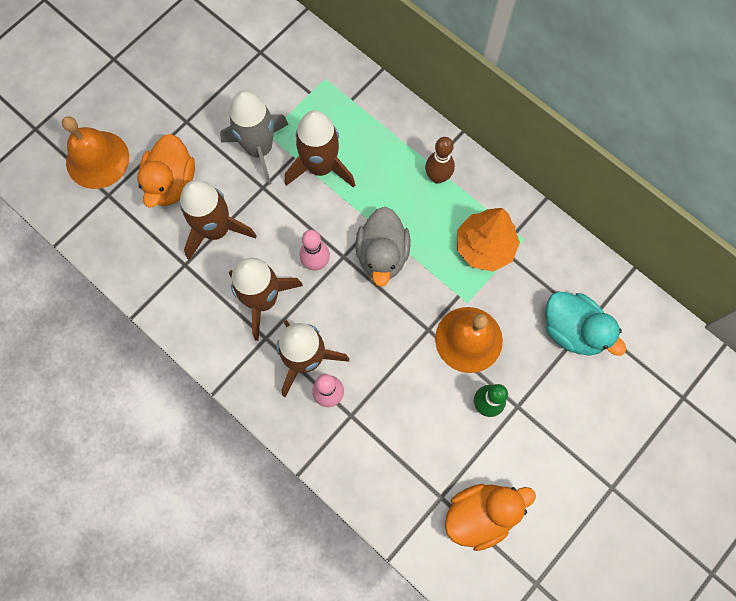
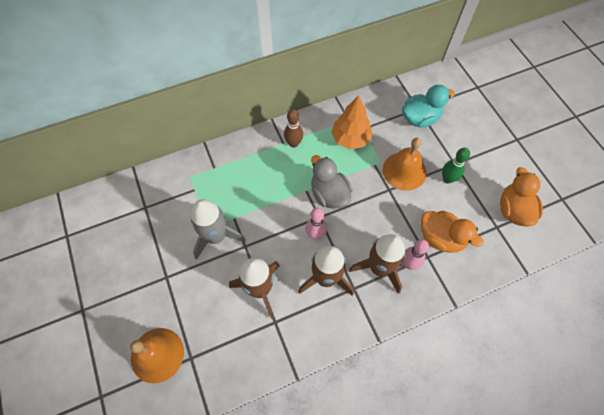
camera: 65 degrees left, 10 degrees down
orange duck [137,134,195,208] -> orange duck moved to [421,211,484,253]
brown rocket [285,110,355,188] -> none
grey duck [356,207,411,287] -> grey duck turned 150 degrees counterclockwise [311,155,353,209]

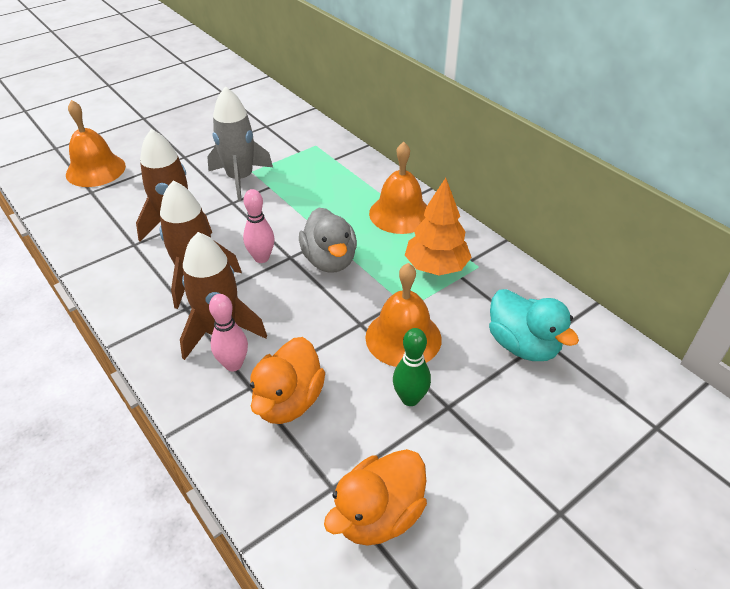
camera: 75 degrees right, 20 degrees down
brown bowling pin [284,109,303,148] -> orange bell [369,142,427,234]
grey duck [311,155,353,209] -> grey duck turned 120 degrees clockwise [299,208,357,273]
orange duck [500,167,543,227] -> orange duck turned 150 degrees clockwise [324,449,427,546]

